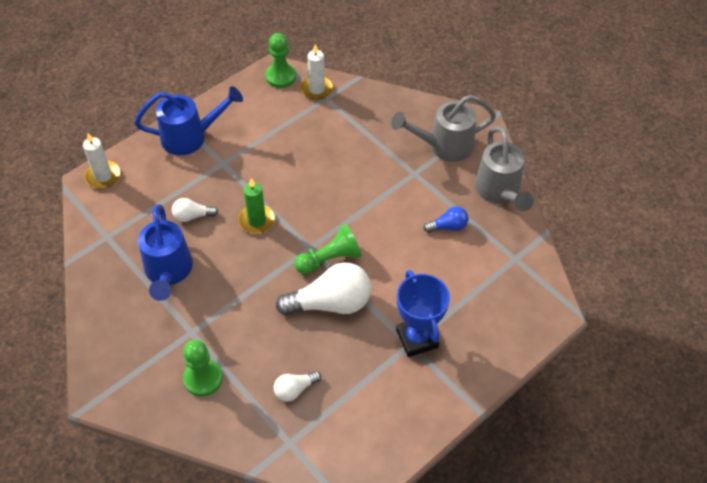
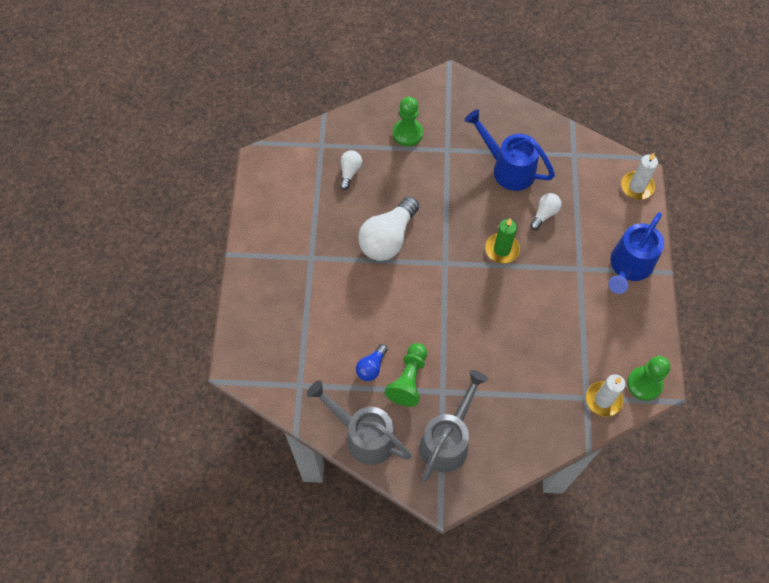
camera: 135 degrees right, 10 degrees up
green pawn [294,224,361,274] -> green pawn moved to [385,343,427,407]
blue trophy [396,270,450,357] -> none

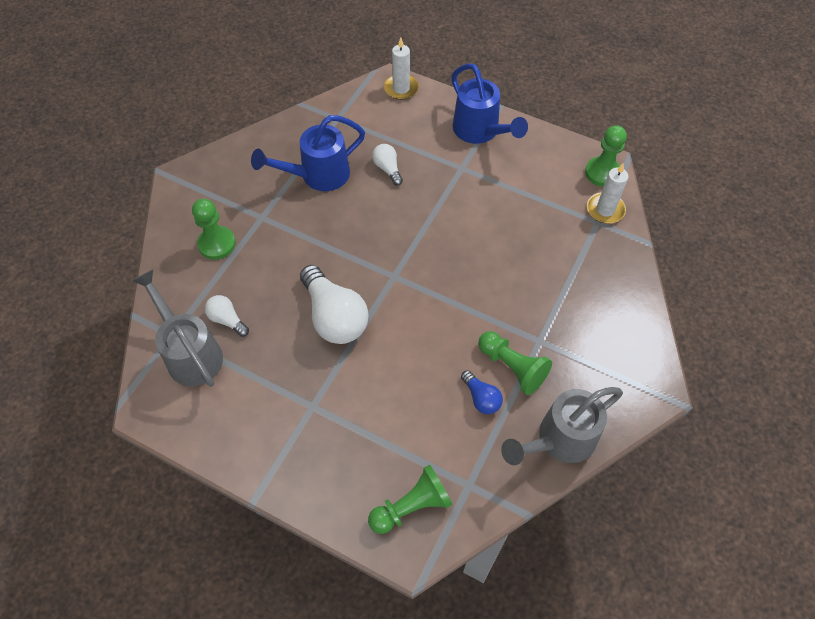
camera: 65 degrees left, 5 degrees down
grey watering can [420,370,488,481] -> grey watering can moved to [132,270,223,387]
green candle [485,219,520,264] -> none
none -> green pawn [368,464,453,534]

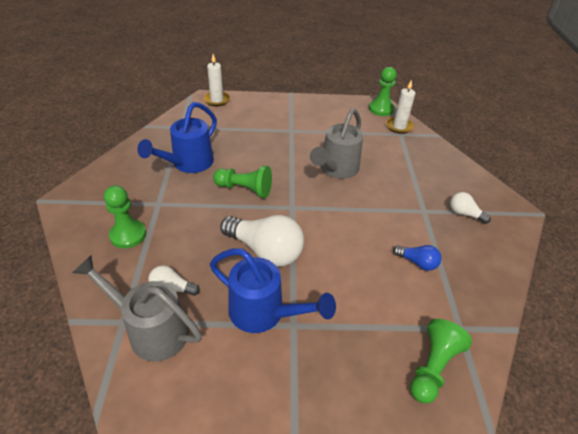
camera: 30 degrees left, 15 degrees down
white light bulb [372,144,403,186] -> white light bulb moved to [450,192,491,224]
blue watering can [451,63,528,144] -> blue watering can moved to [210,248,336,333]
green pawn [478,331,552,395] -> green pawn moved to [213,166,272,198]
grey watering can [501,387,623,465] -> grey watering can moved to [310,108,363,179]

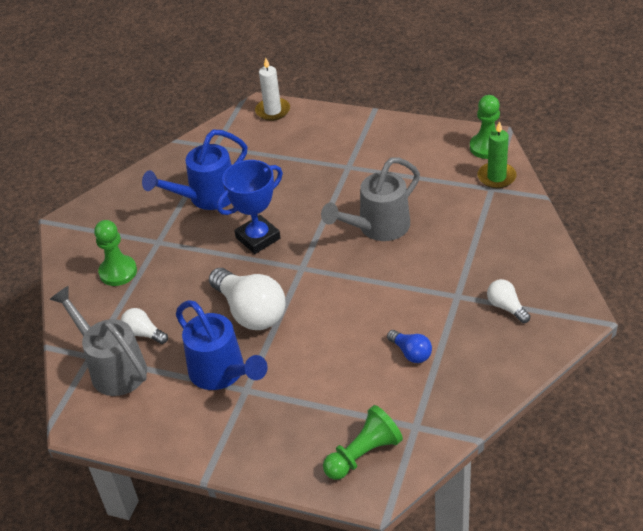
camera: 25 degrees right, 0 degrees up
green pawn [213,166,272,198] -> blue trophy [217,160,283,254]
white candle [386,80,415,134] -> green candle [477,121,517,188]

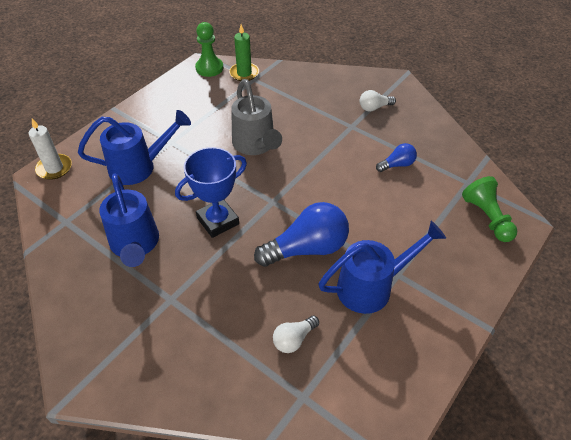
camera: 75 degrees left, 5 degrees up
grey watering can [49,286,147,396] -> none
green pawn [94,220,137,286] -> none
white light bulb [209,268,285,330] -> blue light bulb [254,202,349,267]
blue trophy [217,160,283,254] -> blue trophy turned 75 degrees clockwise [175,147,247,238]
none -> blue watering can [78,110,191,185]

